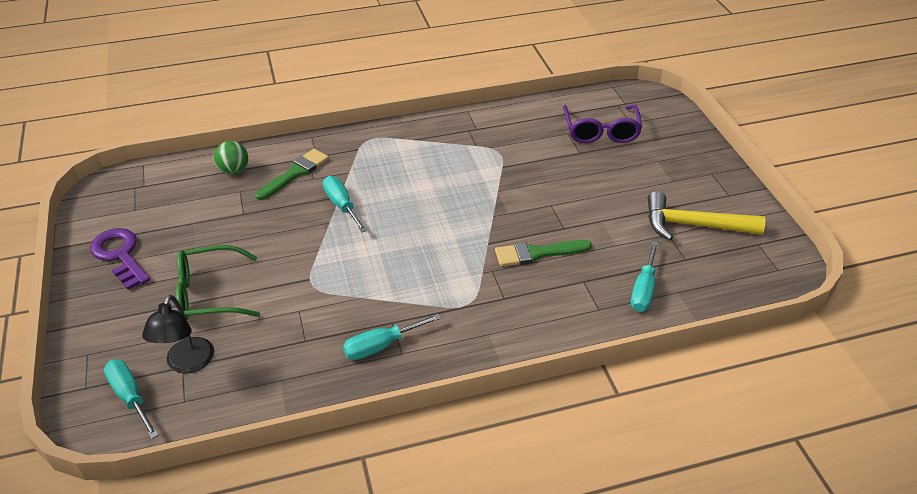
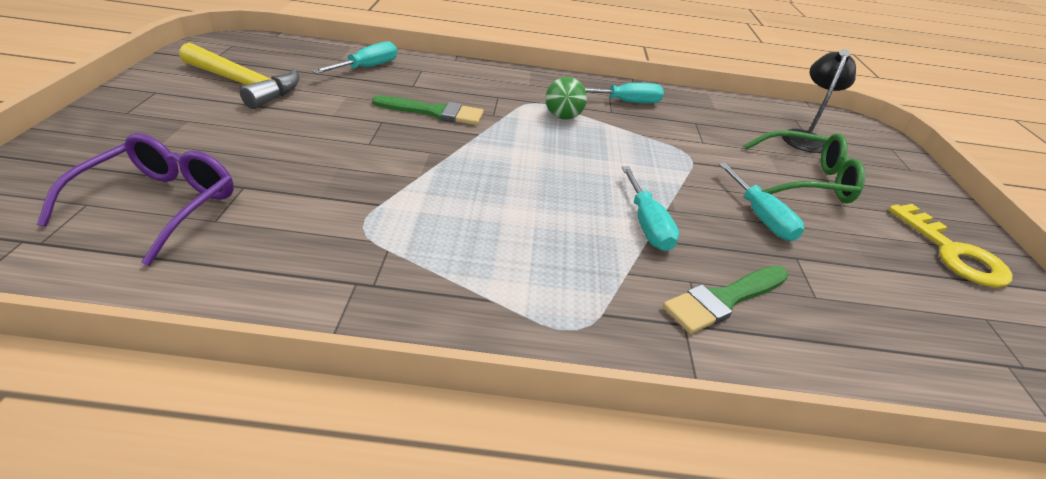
camera: 165 degrees left, 5 degrees down
purple key [90,228,150,290] -> yellow key [888,204,1013,287]
turquoise screwdriver [104,359,159,439] -> turquoise screwdriver moved to [719,163,804,241]
green ball [214,141,248,175] -> green ball moved to [545,77,587,120]

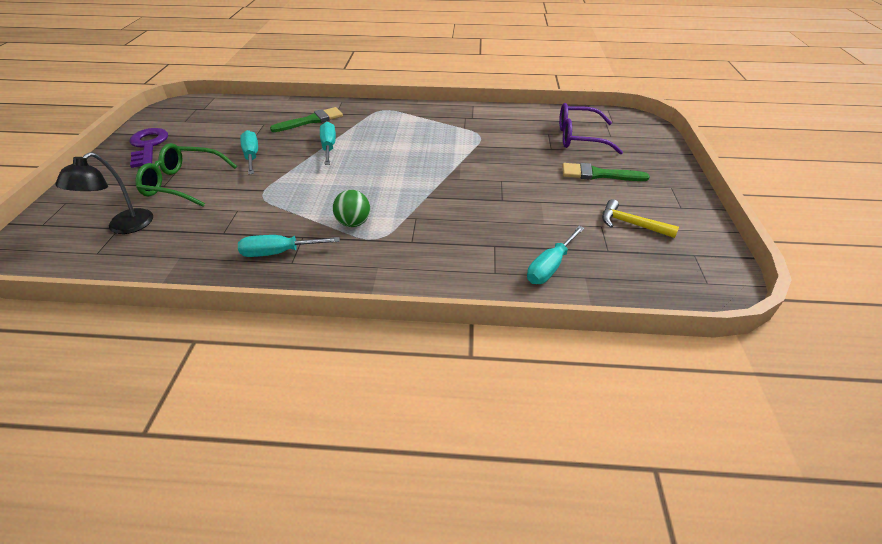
camera: 175 degrees left, 5 degrees up
purple glasses [37,133,234,266] -> purple glasses turned 75 degrees clockwise [559,103,623,154]
yellow hammer [179,42,300,109] -> yellow hammer [602,199,679,238], size x0.63
green brush [372,95,484,125] -> green brush moved to [562,163,650,181]
yellow key [888,204,1013,287] -> purple key [130,128,168,168]

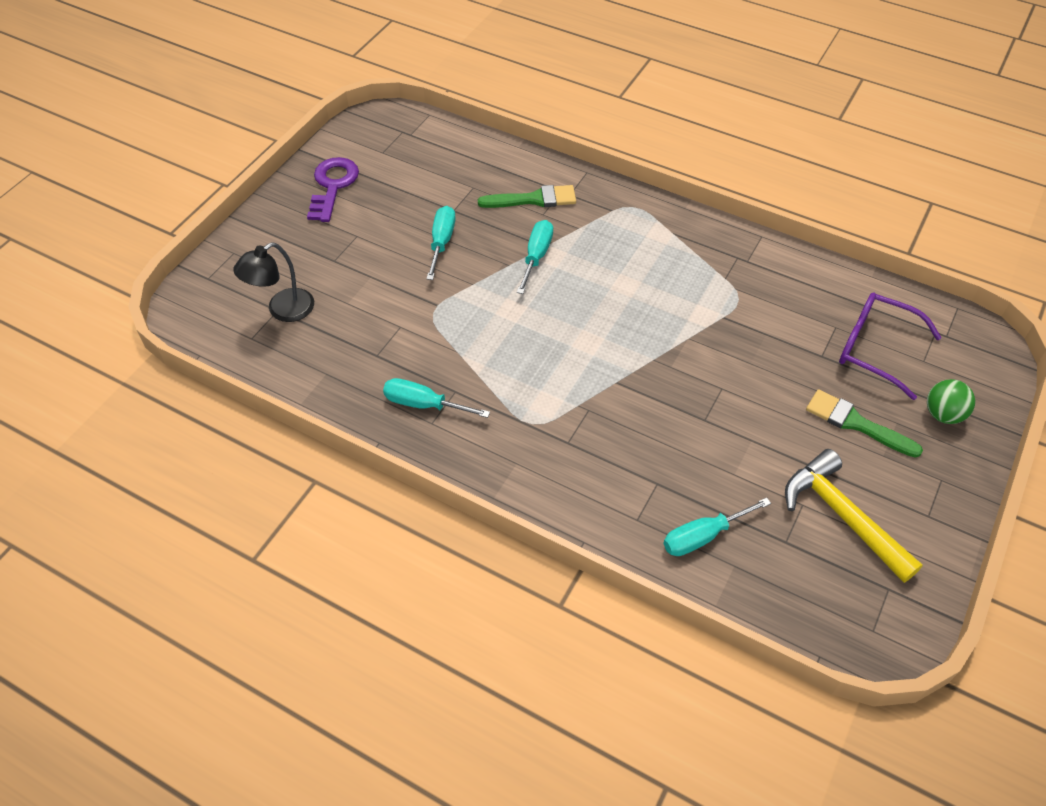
camera: 25 degrees right, 10 degrees up
green glasses [135,143,237,207] -> none
green ball [333,190,370,227] -> green ball moved to [927,379,975,424]
yellow hammer [602,199,679,238] -> yellow hammer [785,449,923,583], size x1.59

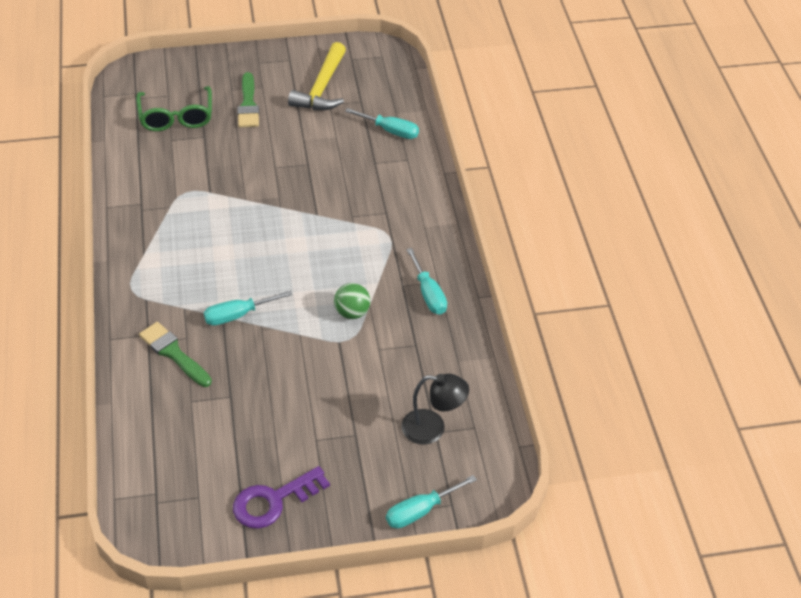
camera: 130 degrees left, 5 degrees down
turquoise screwdriver [427,206,455,280] -> turquoise screwdriver moved to [386,475,477,529]
purple glasses [839,293,942,400] -> green glasses [136,86,212,131]
green ball [927,379,975,424] -> green ball moved to [334,283,370,319]

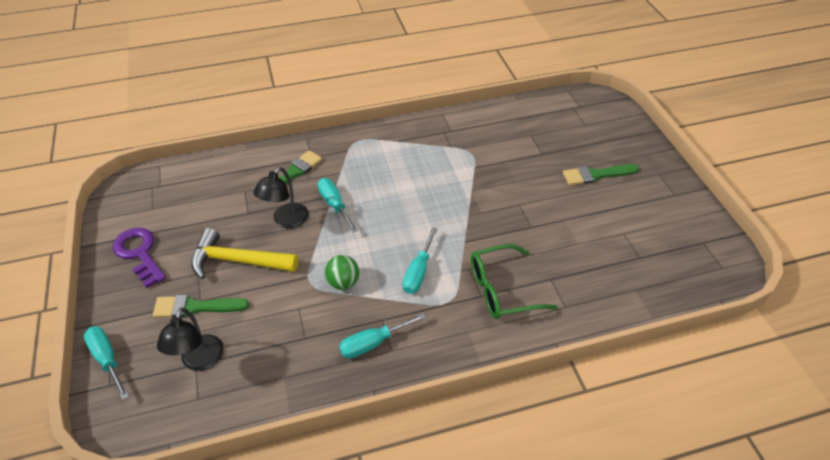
camera: 85 degrees right, 0 degrees up
green glasses [136,86,212,131] -> green glasses moved to [471,244,557,319]
yellow hammer [288,42,346,110] -> yellow hammer moved to [191,228,298,279]
turquoise screwdriver [345,108,419,139] -> turquoise screwdriver moved to [402,227,437,294]
none -> green brush [153,295,249,318]
none -> black lamp [253,167,309,229]

